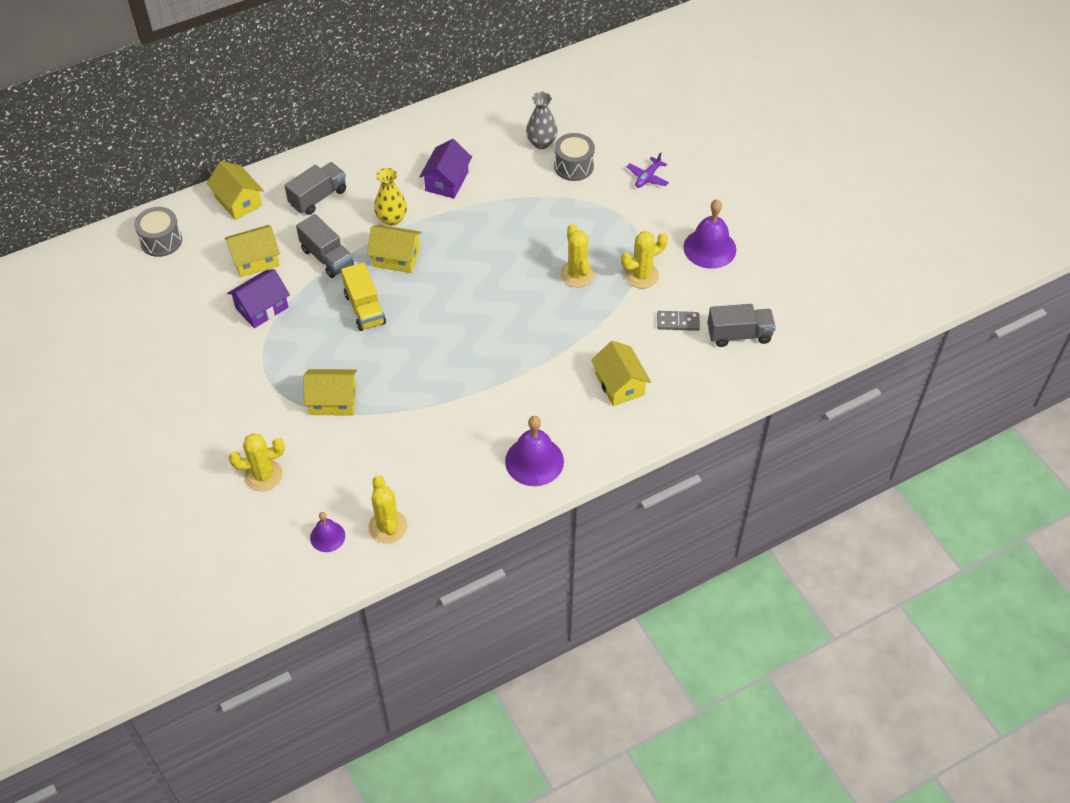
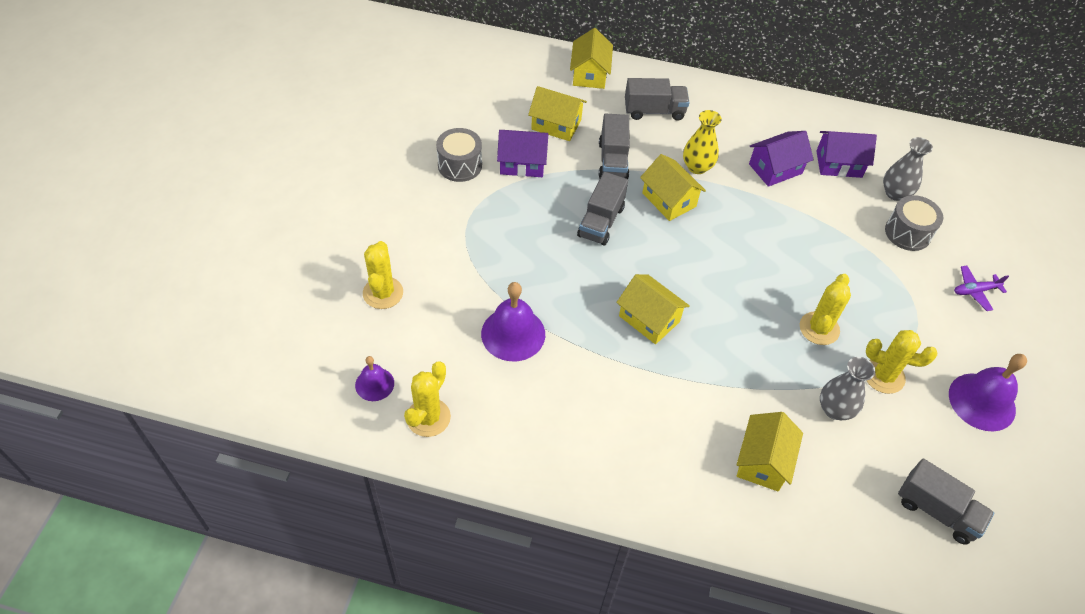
camera: 40 degrees right, 0 degrees up
grey drum [134,207,182,257] -> grey drum moved to [436,128,482,182]
yellow cactus [229,433,285,491] -> yellow cactus turned 60 degrees clockwise [363,241,403,309]
yellow house [303,369,357,415] -> yellow house moved to [616,274,690,344]
yellow truck [341,262,386,331] -> grey truck [577,172,628,246]
purple bell [505,416,564,486] -> purple bell moved to [481,282,545,361]
grey domino [657,311,700,331] -> none
none -> purple house [816,131,877,178]
none -> grey vase [820,357,875,420]

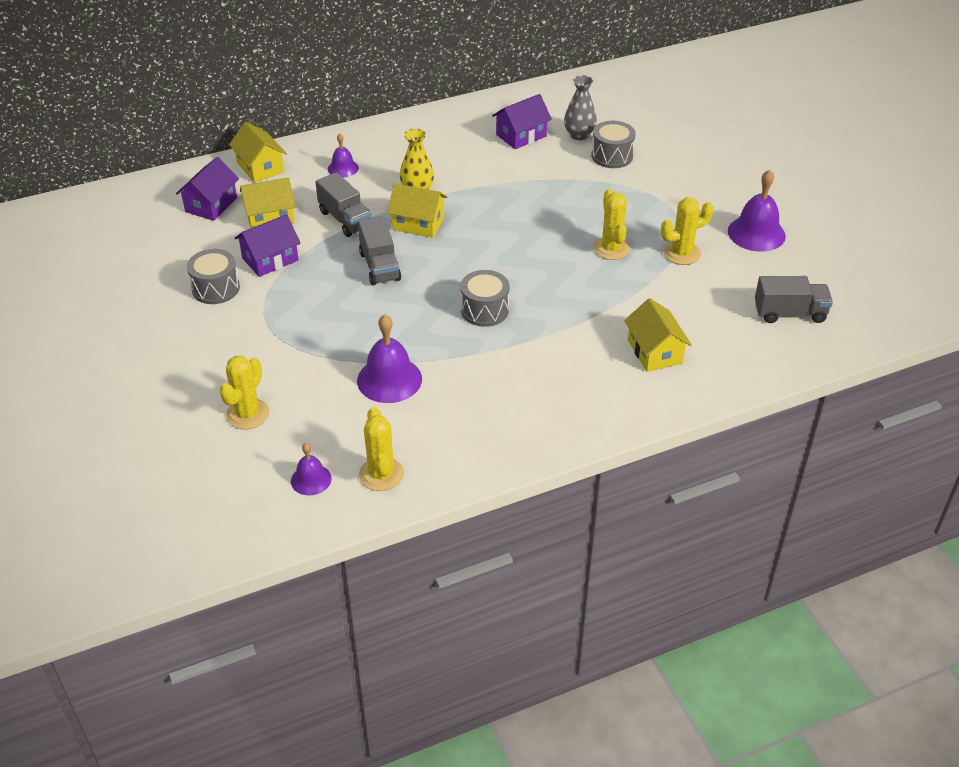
camera: 35 degrees left, 10 degrees down
yellow cactus [363,241,403,309] -> yellow cactus turned 60 degrees clockwise [219,356,269,429]
yellow house [616,274,690,344] -> grey drum [461,270,510,327]
grey truck [625,78,690,121] -> purple bell [328,133,359,178]
purple house [749,131,814,187] -> purple house moved to [176,157,239,221]
grey vase [820,357,875,420] -> none
purple plane [954,266,1009,311] -> none

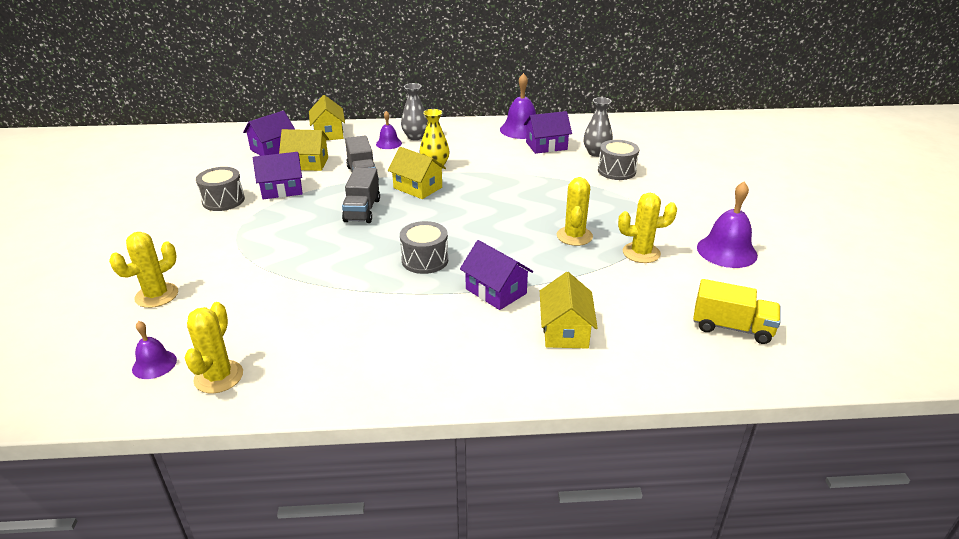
camera: 20 degrees right, 10 degrees down
purple bell [357,314,422,403] -> purple bell moved to [500,73,536,139]
grey truck [755,276,833,323] -> yellow truck [693,279,780,344]
none -> grey vase [401,83,428,140]
none -> purple house [460,240,533,310]

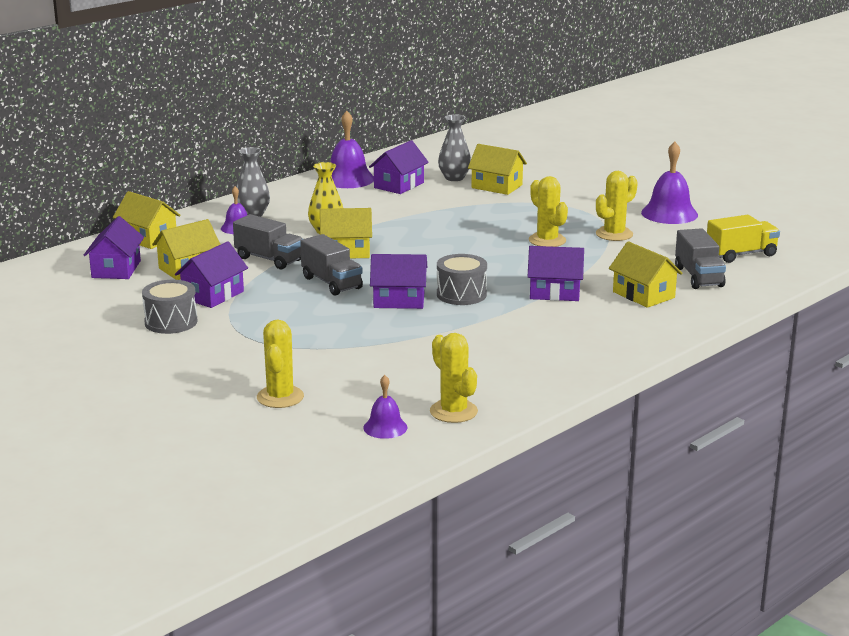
camera: 40 degrees left, 10 degrees down
grey drum [598,140,639,180] -> yellow house [468,144,527,195]
none -> purple house [370,254,427,309]
none -> grey truck [675,228,726,289]

